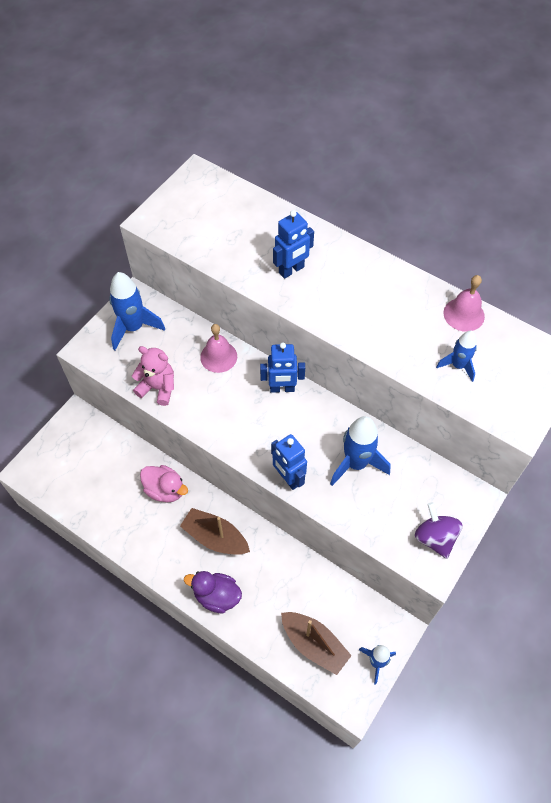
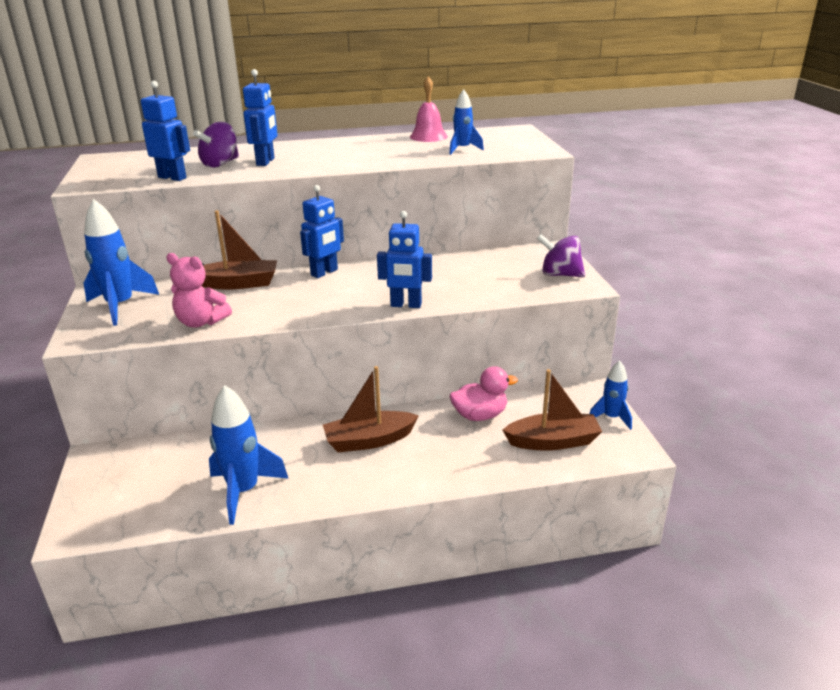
camera: 45 degrees left, 30 degrees down
pink teddy bear [132,346,174,406] -> pink teddy bear turned 135 degrees counterclockwise [166,253,232,328]
pink duck [140,465,188,502] -> pink duck moved to [450,366,518,421]
purple duck [184,571,242,613] -> none
pink bell [200,324,237,373] -> brown boat [201,210,277,289]
blue rocket [330,416,390,486] -> blue rocket moved to [209,385,289,525]
none -> blue robot [141,81,190,181]
none -> purple spinning top [193,122,239,168]

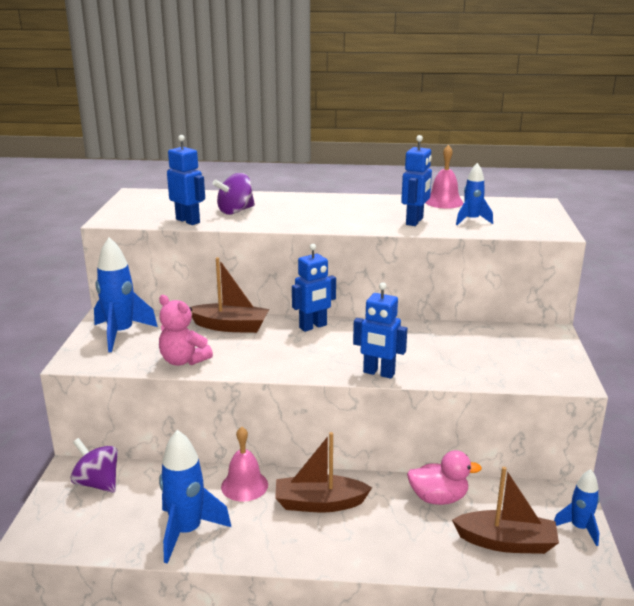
camera: 15 degrees right, 5 degrees down
blue robot [243,69,278,166] -> blue robot moved to [401,135,432,226]
purple spinning top [537,234,585,277] -> purple spinning top moved to [70,438,118,493]
none -> pink bell [221,426,268,501]

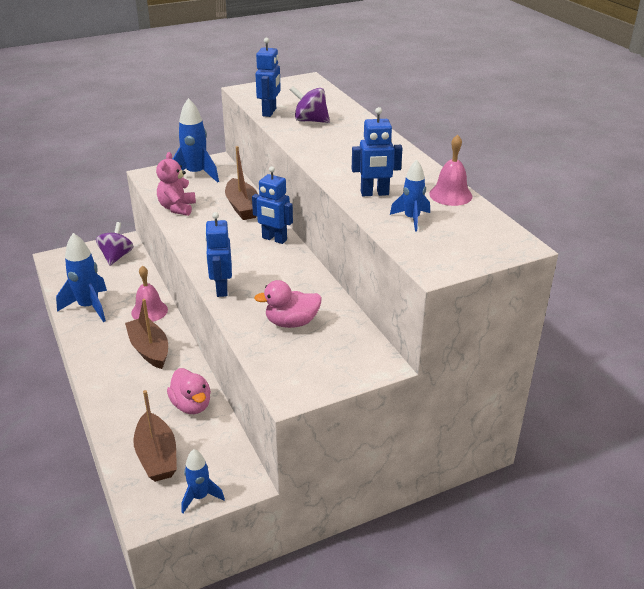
camera: 60 degrees right, 10 degrees up
none -> pink duck [254,280,322,328]

